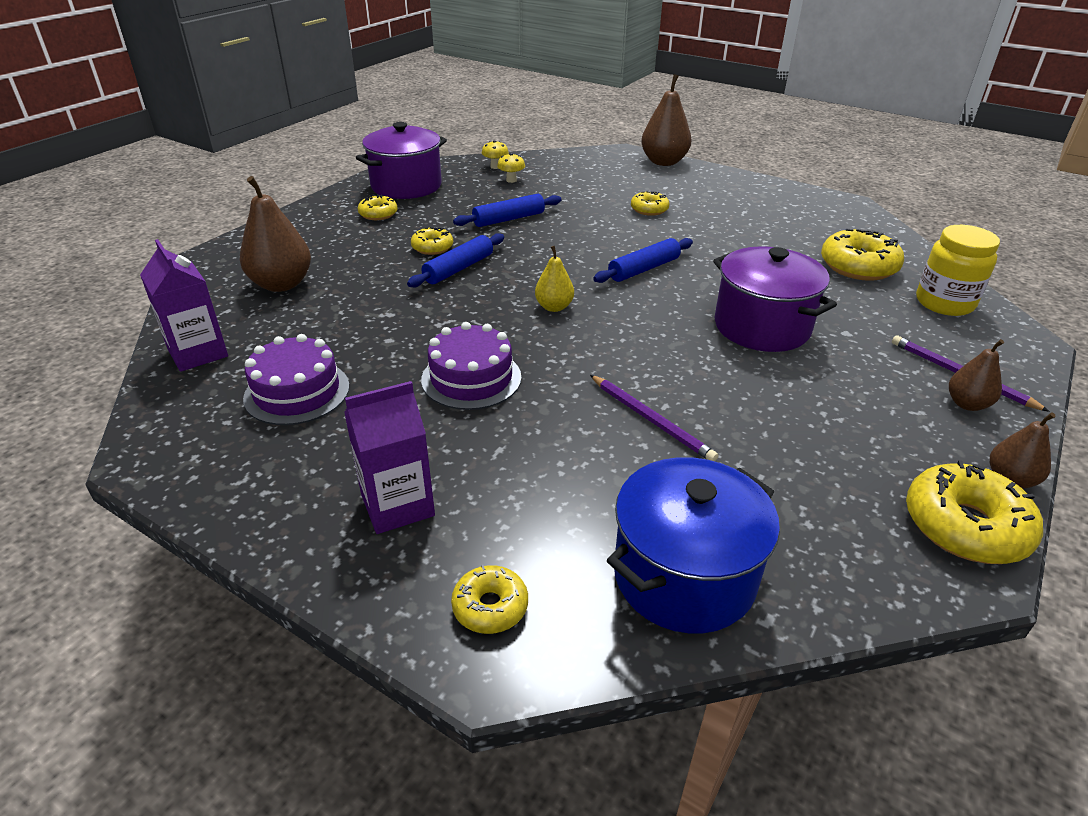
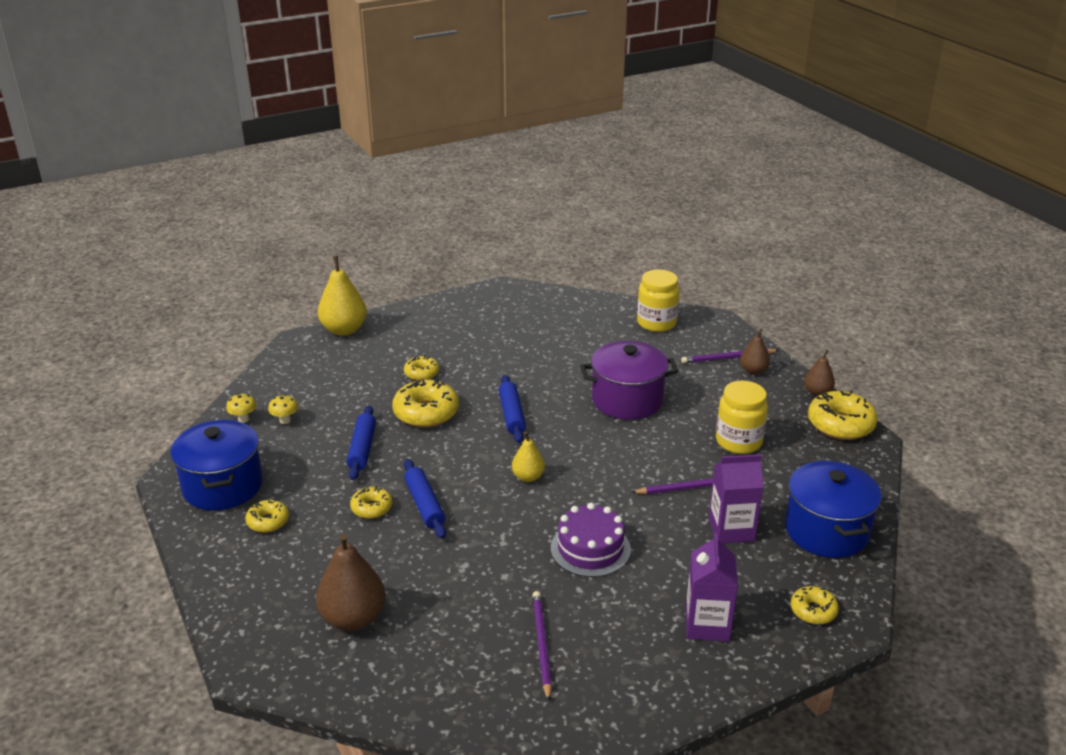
camera: 60 degrees left, 5 degrees down
purple carton [140,239,228,372] -> purple carton moved to [709,454,764,544]
purple cake [243,334,349,425] -> purple pencil [532,591,552,701]
purple pot [356,122,447,199] -> blue pot [170,420,263,510]
brown pear [641,74,692,166] -> yellow pear [318,256,367,336]
yellow donut [821,228,904,281] -> yellow donut moved to [392,379,459,427]
none -> yellow jar [716,381,768,454]

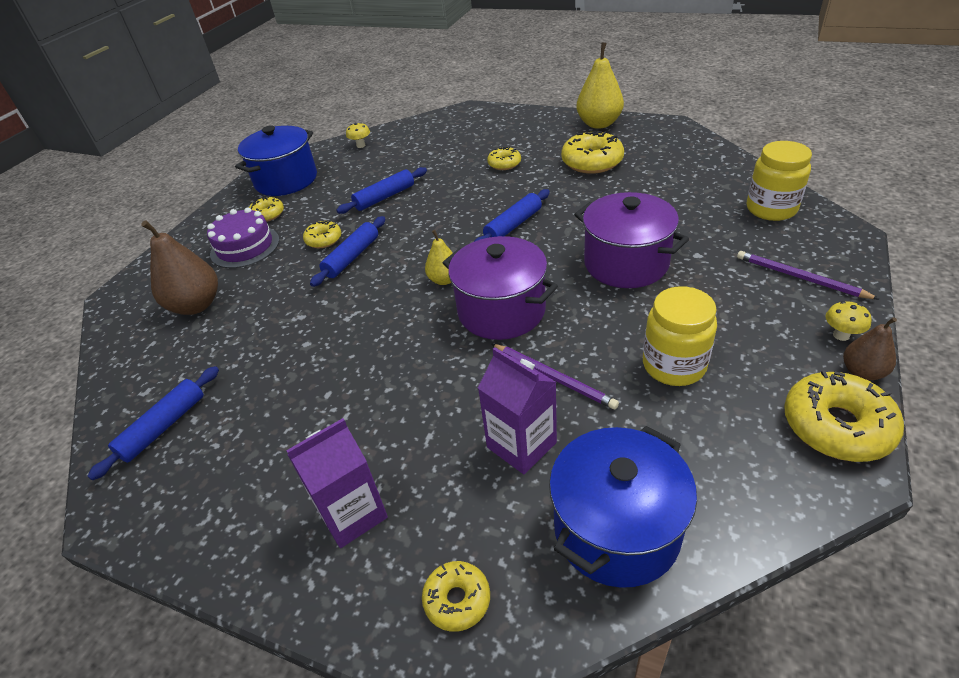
camera: 55 degrees right, 10 degrees up
yellow mushroom [268,394,298,424] -> yellow mushroom moved to [825,301,872,341]
yellow pear [318,256,367,336] -> yellow pear moved to [577,43,624,129]
yellow donut [392,379,459,427] -> yellow donut moved to [561,131,624,174]
purple pencil [532,591,552,701] -> none
purple cake [551,503,631,577] -> purple cake moved to [207,207,280,268]
brown pear [740,328,770,374] -> none
none -> blue rolling pin [88,366,219,480]
none -> purple pot [443,236,558,340]

